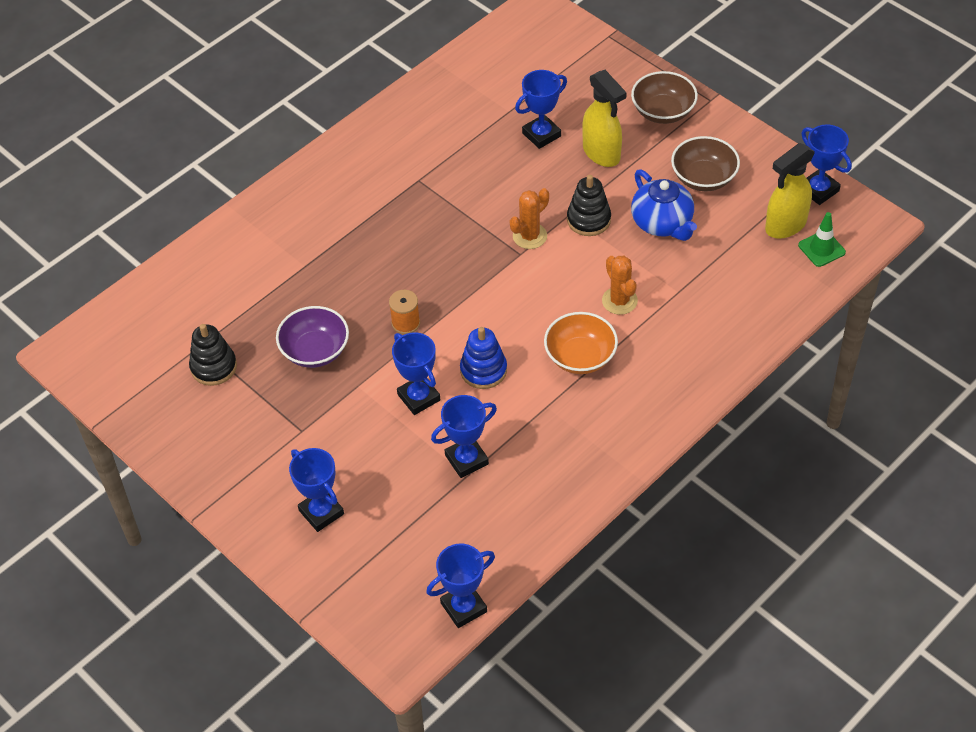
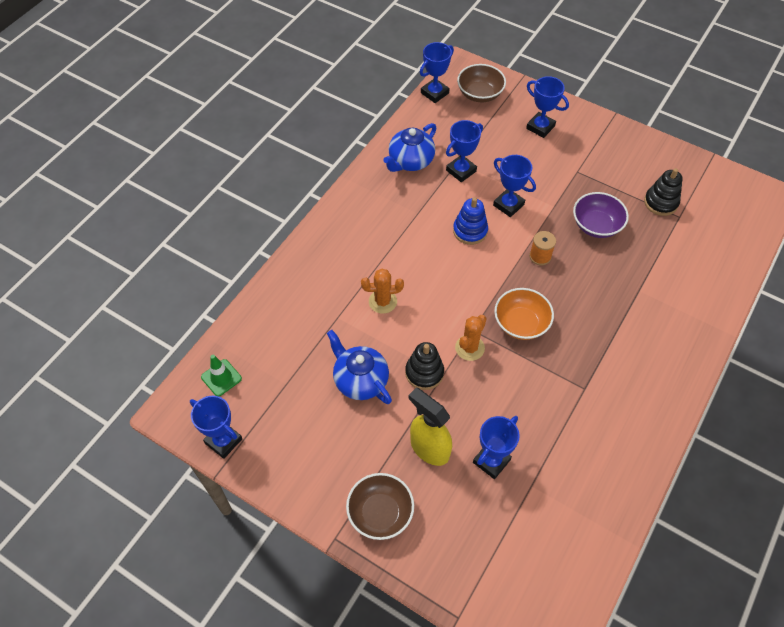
camera: 165 degrees right, 5 degrees up
orange bowl [544,312,618,374] -> orange bowl moved to [494,288,554,340]
orange cactus [602,256,638,315] -> orange cactus turned 60 degrees counterclockwise [361,269,404,314]
brown bowl [671,136,740,191] -> brown bowl moved to [457,64,506,103]
yellow spray bottle [765,143,815,239] -> none
none -> blue teapot [383,123,437,172]

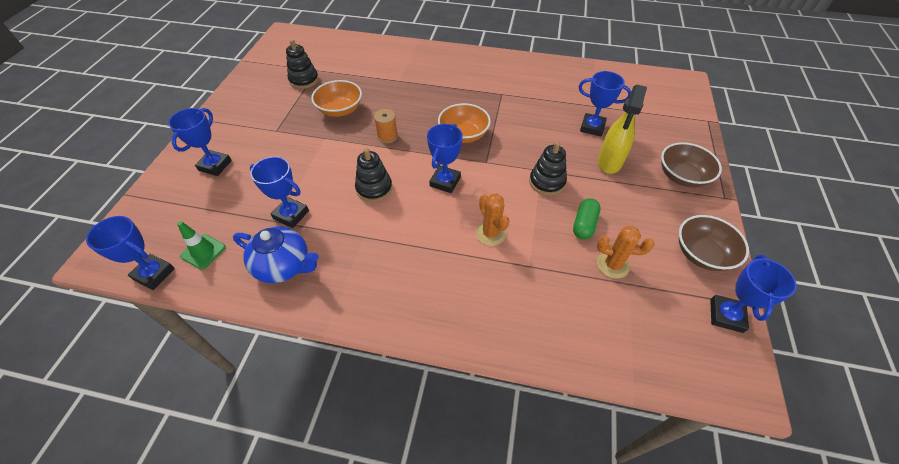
camera: 110 degrees left, 5 degrees down
green traffic cone [201,355,242,397] -> green traffic cone moved to [177,221,226,270]
blue teapot [327,330,392,404] -> green capsule [573,198,601,239]
blue stacking toy [453,197,488,245] -> black stacking toy [355,148,392,202]
orange cactus [455,315,487,361] -> orange cactus moved to [597,226,654,279]
brown bowl [457,64,506,103] -> brown bowl moved to [679,215,749,271]
blue trophy [493,155,536,217] -> blue trophy moved to [427,124,463,193]
purple bowl [573,192,629,238] -> orange bowl [311,80,362,117]

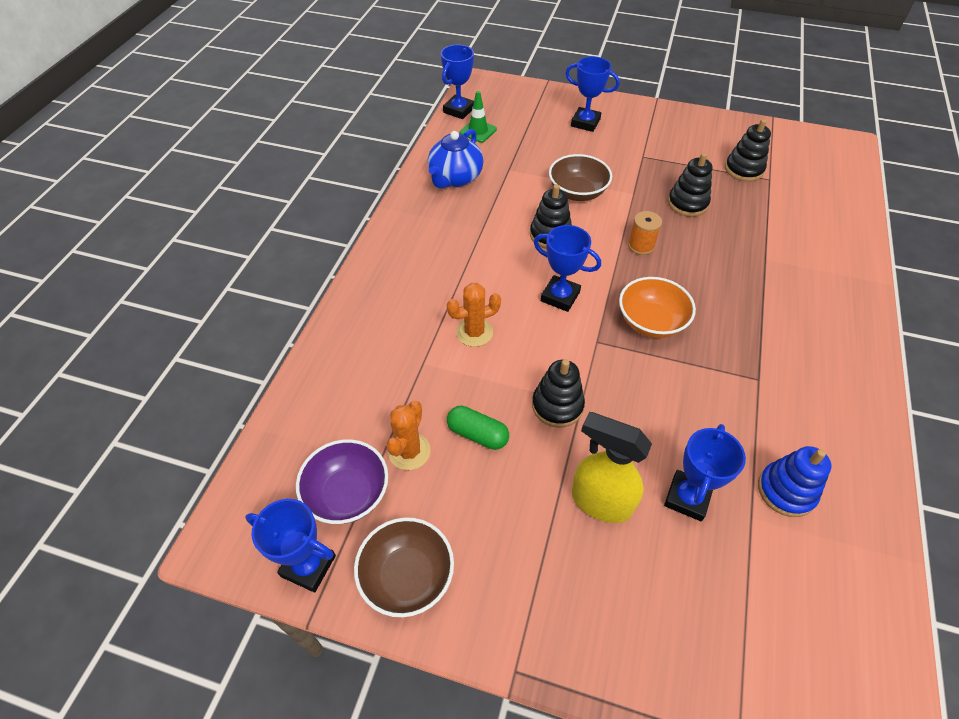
camera: 95 degrees right, 0 degrees up
blue trophy [250,156,309,228] -> none
orange bowl [311,80,362,117] -> black stacking toy [668,153,713,217]
brown bowl [661,142,722,188] -> brown bowl moved to [549,154,612,201]
none -> purple bowl [296,439,388,524]
none -> blue stacking toy [758,446,832,517]

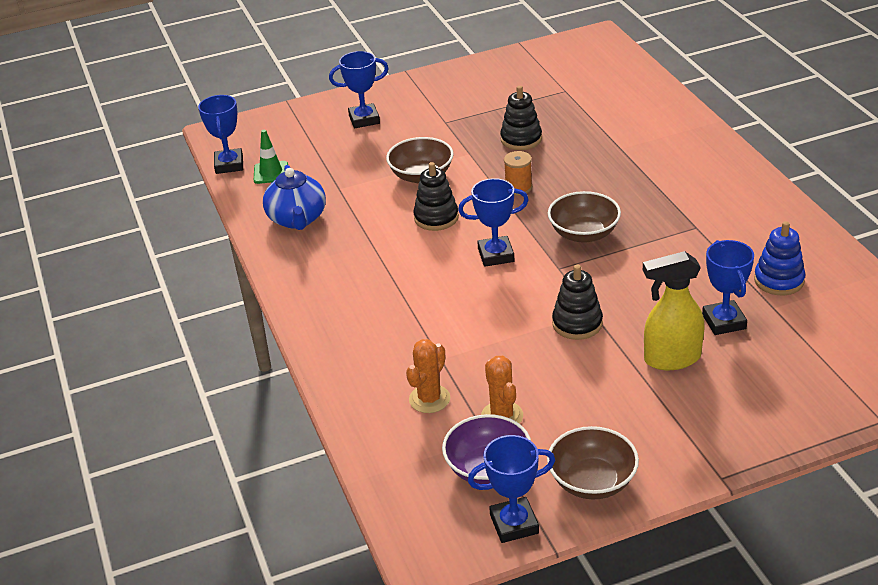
camera: 35 degrees left, 15 degrees down
orange cactus [447,283,501,347] -> orange cactus moved to [406,339,450,413]
green capsule [447,406,509,450] -> none
orange bowl [619,277,696,338] -> brown bowl [548,191,621,243]
black stacking toy [725,119,771,182] -> none

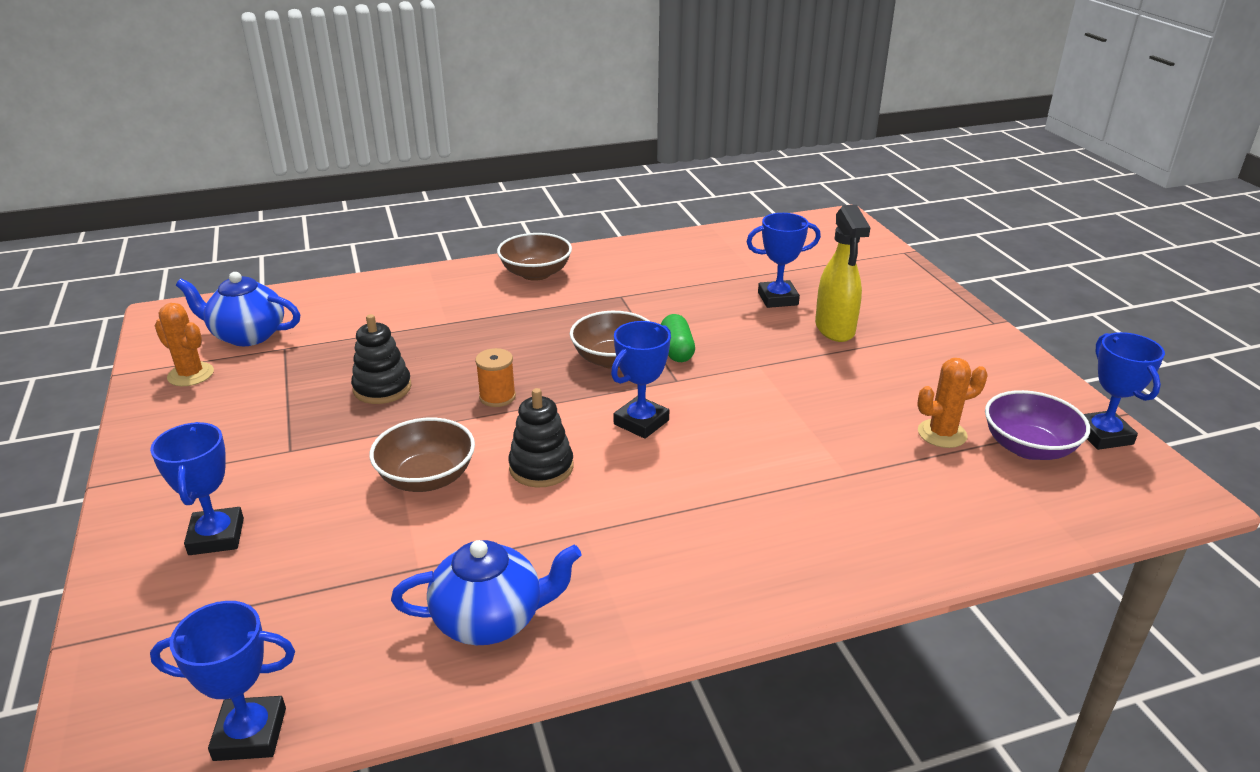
camera: 90 degrees left, 5 degrees down
green traffic cone [254,130,288,184] -> none
orange cactus [406,339,450,413] -> orange cactus moved to [155,303,214,386]
blue trophy [458,178,529,267] -> blue trophy turned 45 degrees clockwise [611,321,671,439]
brown bowl [547,426,639,500] -> brown bowl moved to [497,233,572,281]
black stacking toy [552,265,603,340] -> none
blue stacking toy [754,221,806,295] -> none
none -> blue teapot [176,272,300,346]
none -> green capsule [661,314,695,362]

